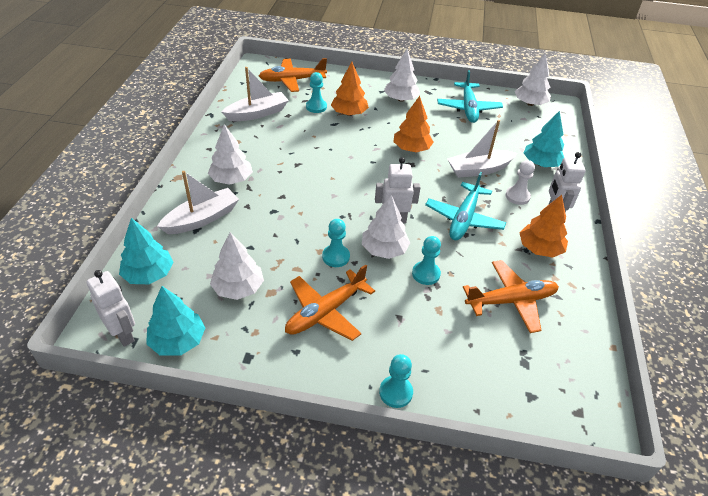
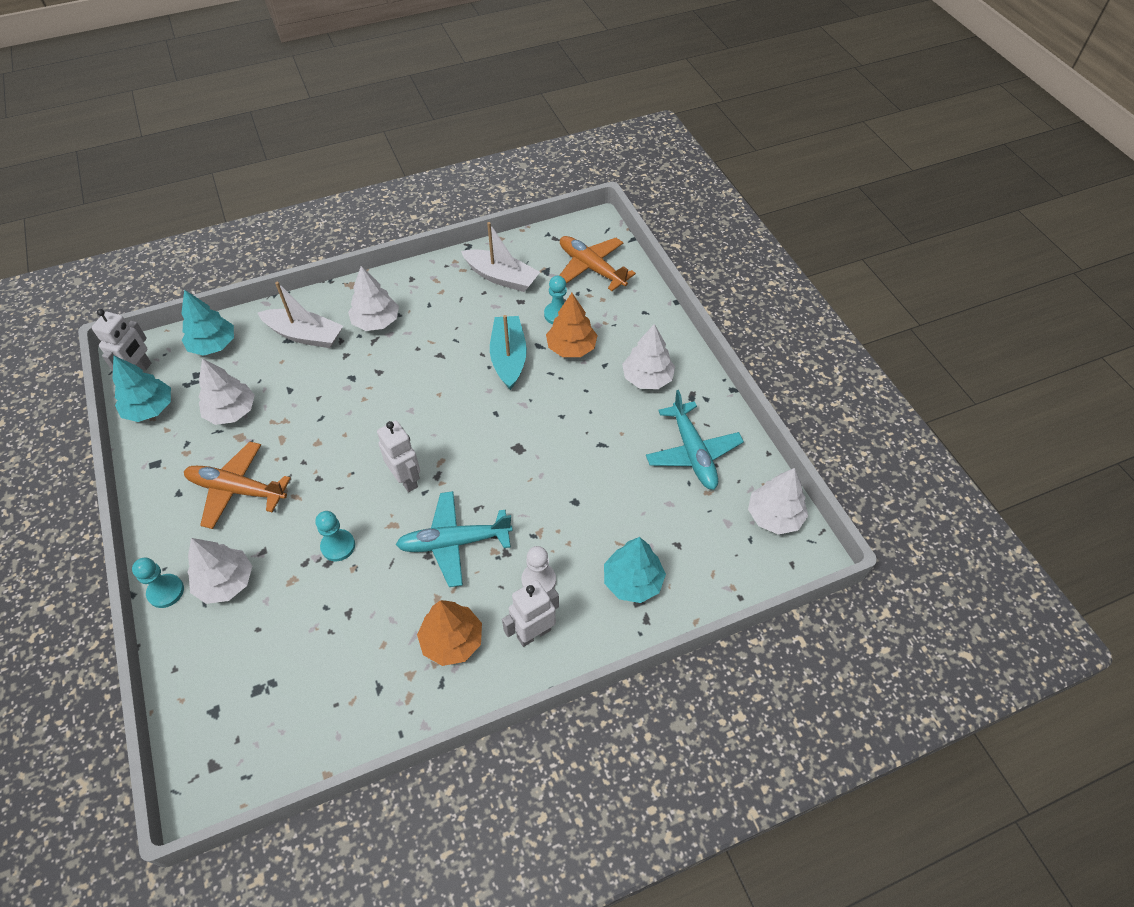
camera: 60 degrees right, 10 degrees up
turquoise pawn [322,219,350,267] -> none
white tree [362,195,410,259] -> white tree moved to [187,538,252,604]
orange tree [394,96,434,152] -> none
turquoise plane [437,70,503,123] -> turquoise plane turned 75 degrees counterclockwise [646,390,744,490]
white boat [447,120,517,178] -> none
orange plane [463,260,559,333] -> none
none -> turquoise boat [490,315,527,390]

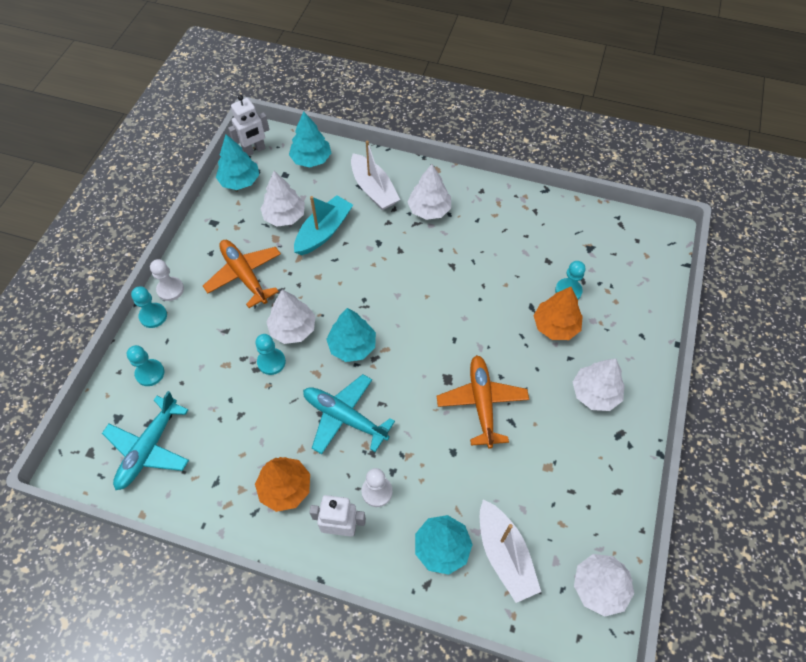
camera: 40 degrees right, 5 degrees up
white tree [187,538,252,604] -> white tree moved to [266,290,316,344]
white robot [377,421,420,492] -> turquoise tree [326,308,376,362]
white boat [461,222,540,292] -> white boat moved to [480,499,541,603]
turquoise boat [490,315,527,390] -> turquoise boat moved to [294,195,353,255]
orange plane [559,236,636,291] -> orange plane moved to [437,355,529,449]
turquoise plane [646,390,744,490] -> turquoise plane moved to [102,391,189,490]
none -> turquoise pawn [127,345,164,386]
none -> white pawn [150,259,184,301]

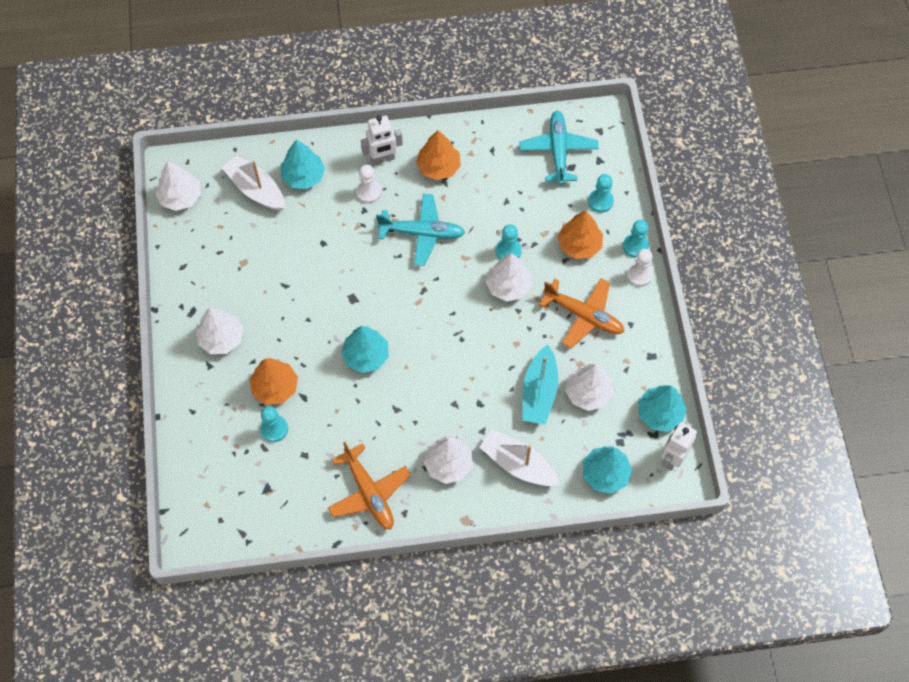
camera: 155 degrees right, 5 degrees up
turquoise tree [326,308,376,362] -> turquoise tree moved to [341,326,389,373]
orange plane [437,355,529,449] -> orange plane moved to [328,442,411,529]
none -> orange tree [557,211,603,259]

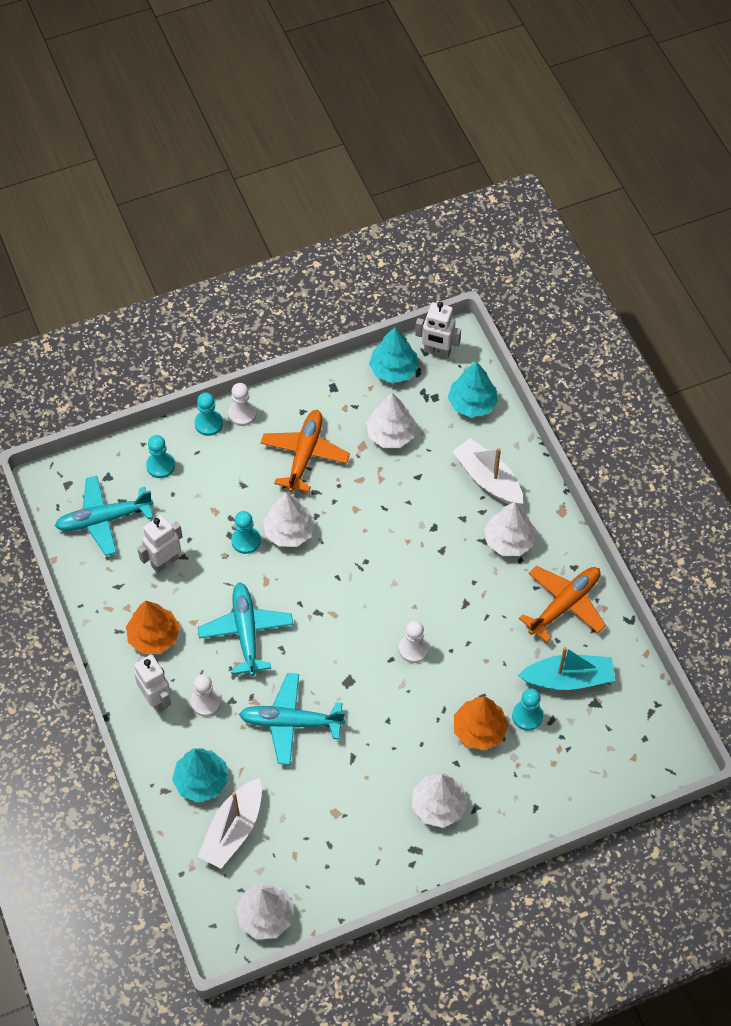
camera: 105 degrees left, 5 degrees down
turquoise tree [341,326,389,373] -> white pawn [399,621,429,663]
white boat [479,429,560,486] -> white boat turned 120 degrees clockwise [452,438,523,505]
turquoise boat [523,345,558,425] -> turquoise boat moved to [518,647,615,690]
orange tree [557,211,603,259] -> none
none -> white robot [137,515,183,573]
none -> turquoise plane [239,673,345,765]

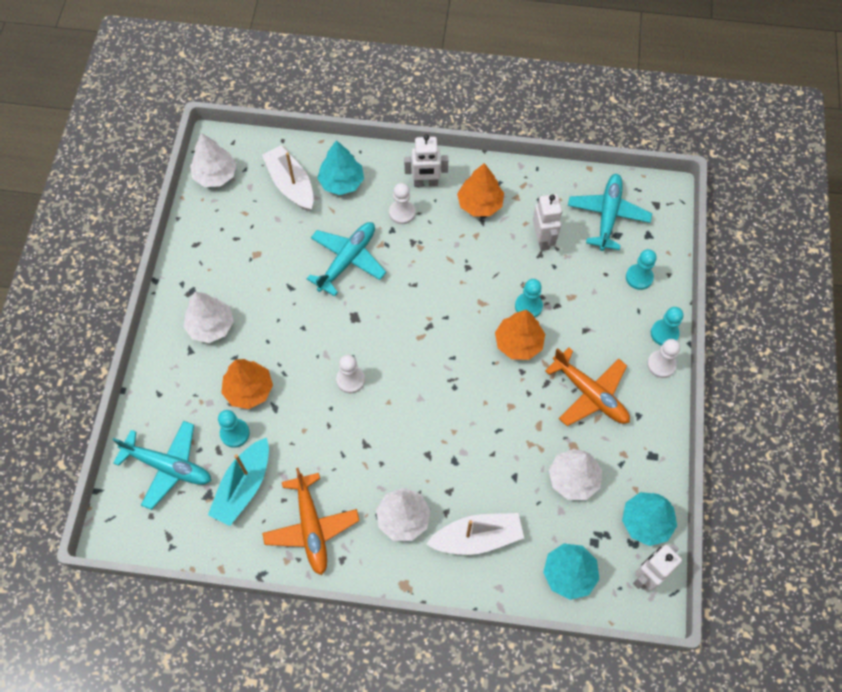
camera: 120 degrees right, 5 degrees up
turquoise plane [198,582,293,676] -> turquoise plane moved to [113,421,211,510]
white tree [263,493,315,547] -> orange tree [495,310,545,360]

